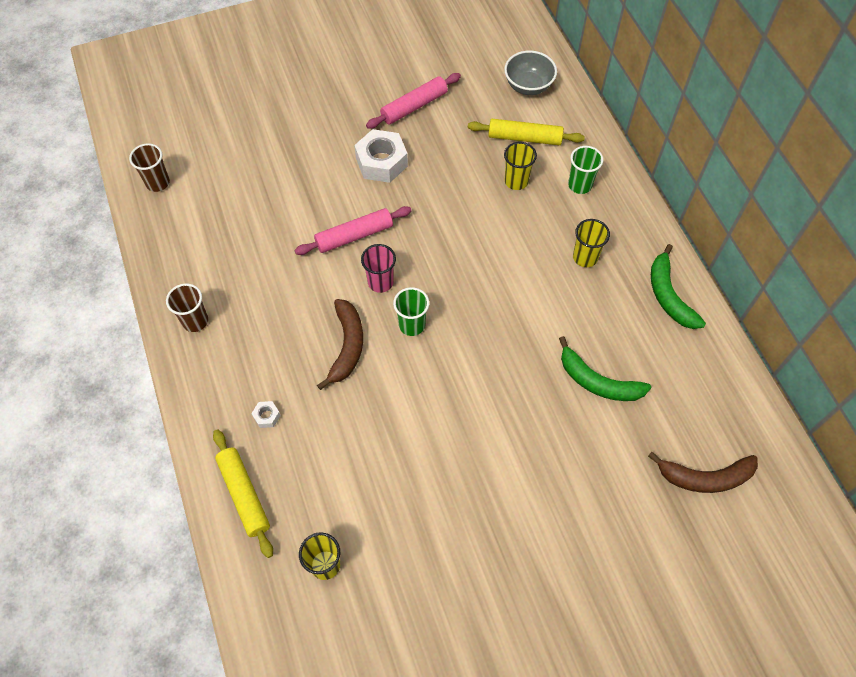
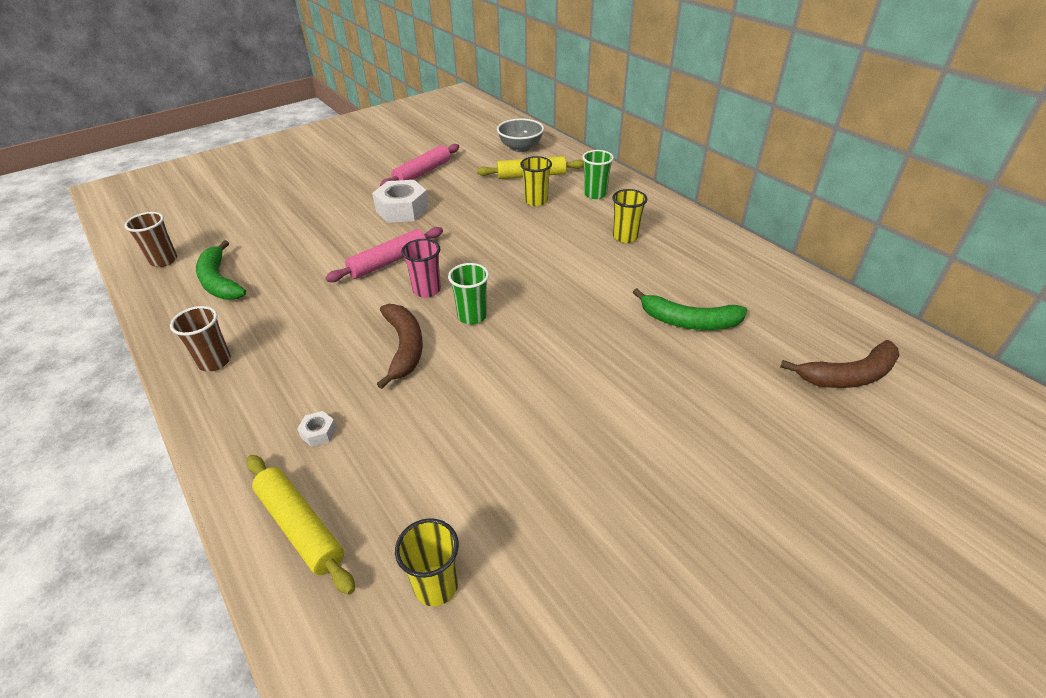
camera: 15 degrees left, 20 degrees down
green banana [651,244,706,329] -> green banana moved to [196,240,246,300]

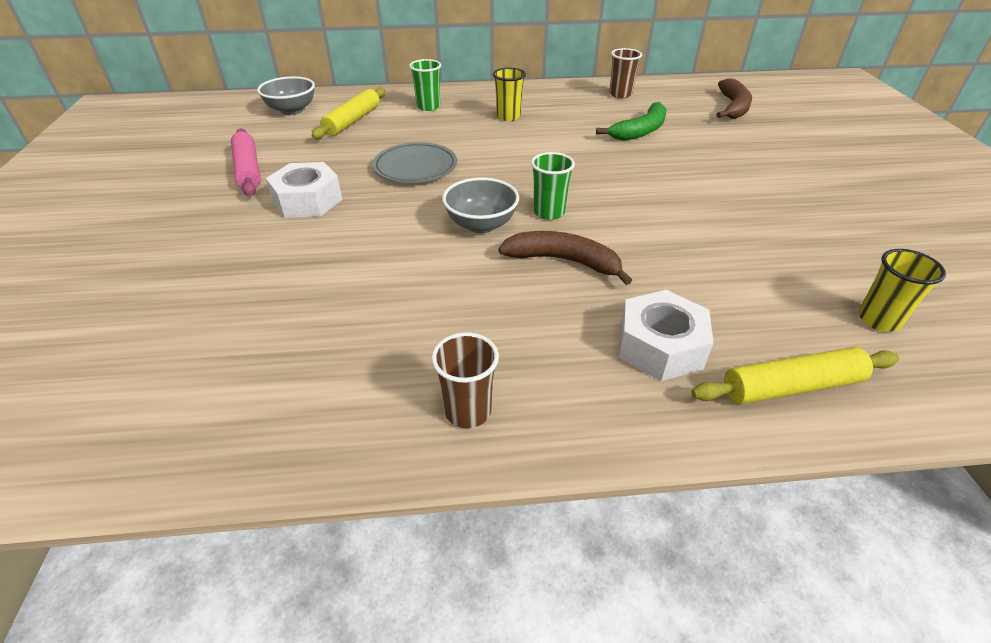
camera: 60 degrees left, 0 degrees up
brown cup [124,212,177,267] -> brown cup moved to [609,48,642,98]
green banana [196,240,246,300] -> none
white nut [297,411,337,447] -> white nut [619,290,714,381], size x2.28
pink rolling pin [325,227,443,282] -> none
pink cup [401,239,441,298] -> grey bowl [442,177,519,233]
yellow cup [520,156,552,206] -> none
none -> grey plate [373,142,457,183]

